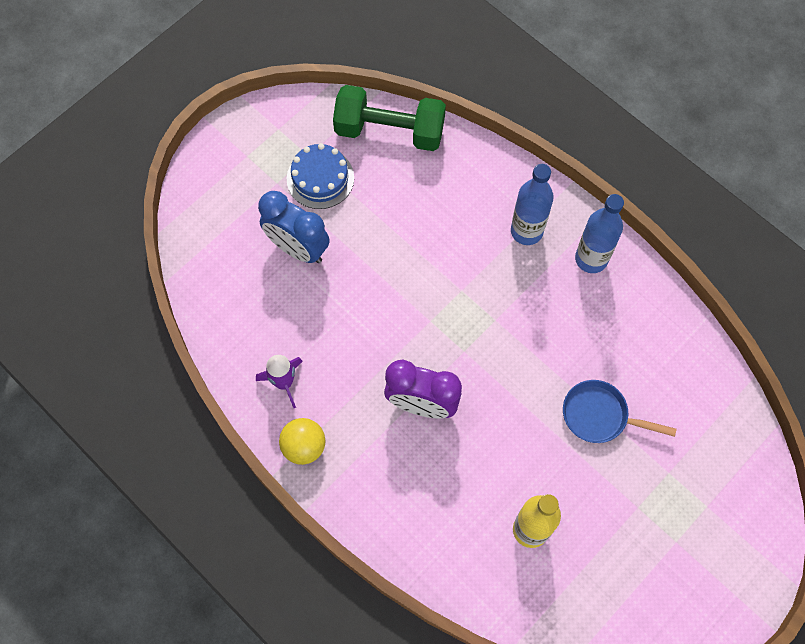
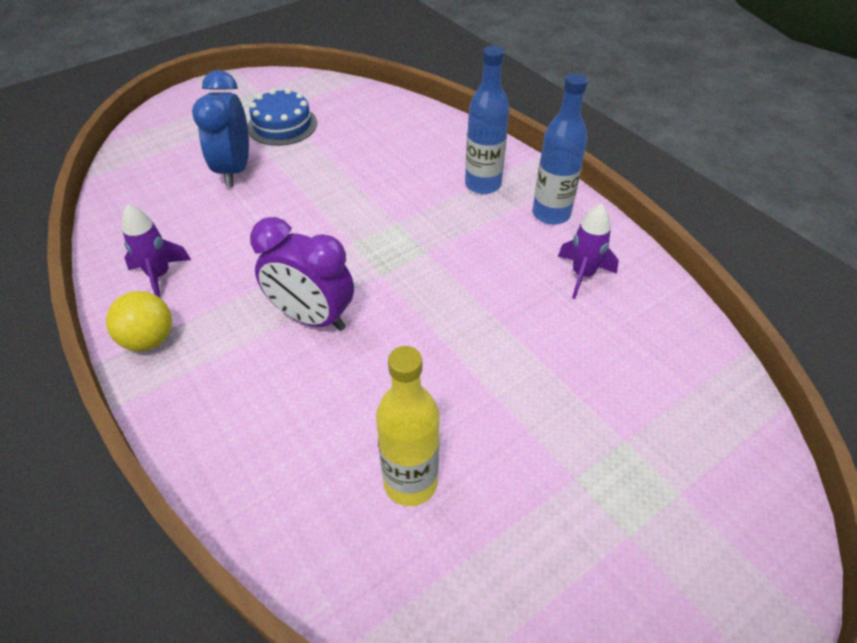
camera: 10 degrees right, 20 degrees down
blue clock [258,191,330,263] -> blue clock turned 45 degrees clockwise [192,70,249,187]
green dumbbell [333,85,446,151] -> none
blue pan [563,380,677,443] -> none
none -> purple rocket [558,204,619,299]

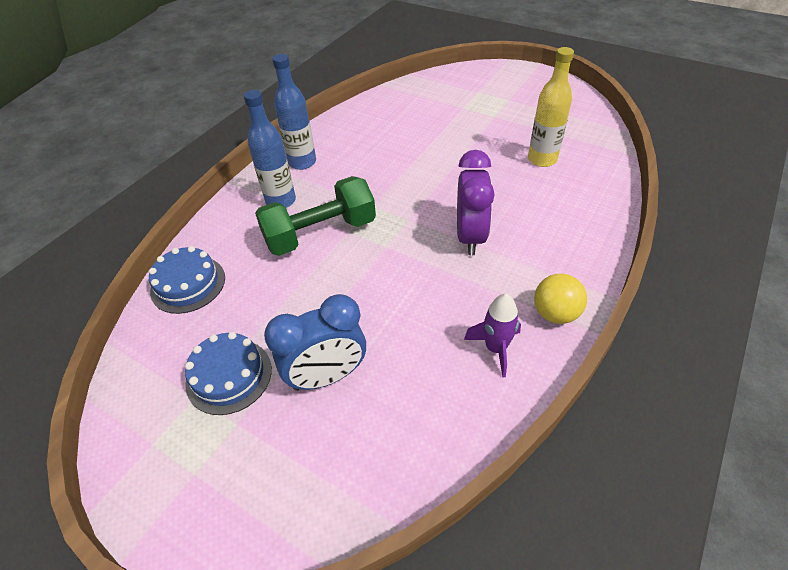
camera: 110 degrees left, 0 degrees up
purple rocket [558,204,619,299] -> none
none -> blue cake [149,246,225,314]
none -> green dumbbell [255,176,376,256]

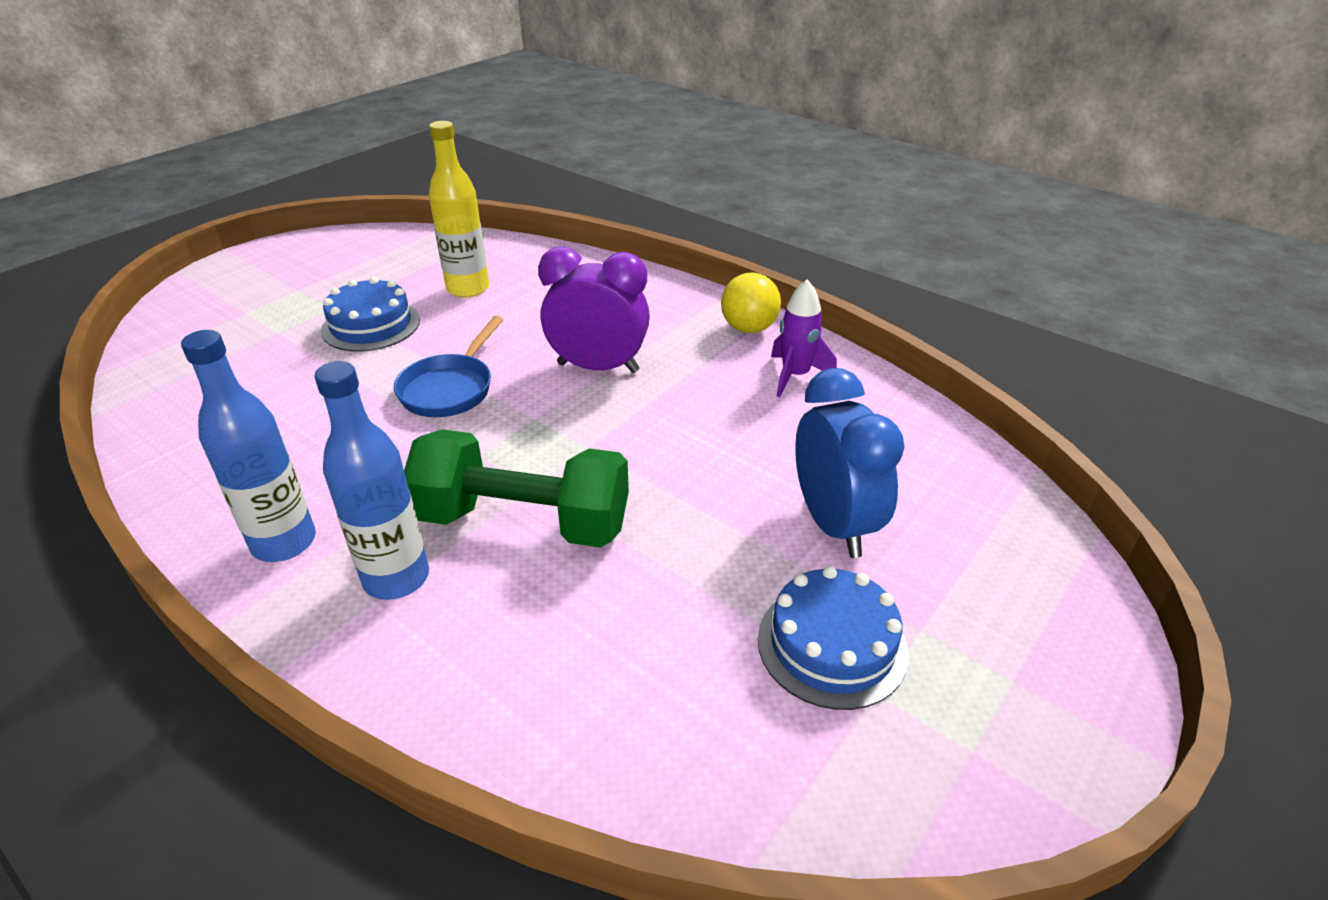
camera: 85 degrees left, 10 degrees down
blue cake [149,246,225,314] -> blue cake moved to [321,277,420,352]
green dumbbell [255,176,376,256] -> green dumbbell turned 60 degrees counterclockwise [404,429,629,548]
none -> blue pan [394,316,504,417]

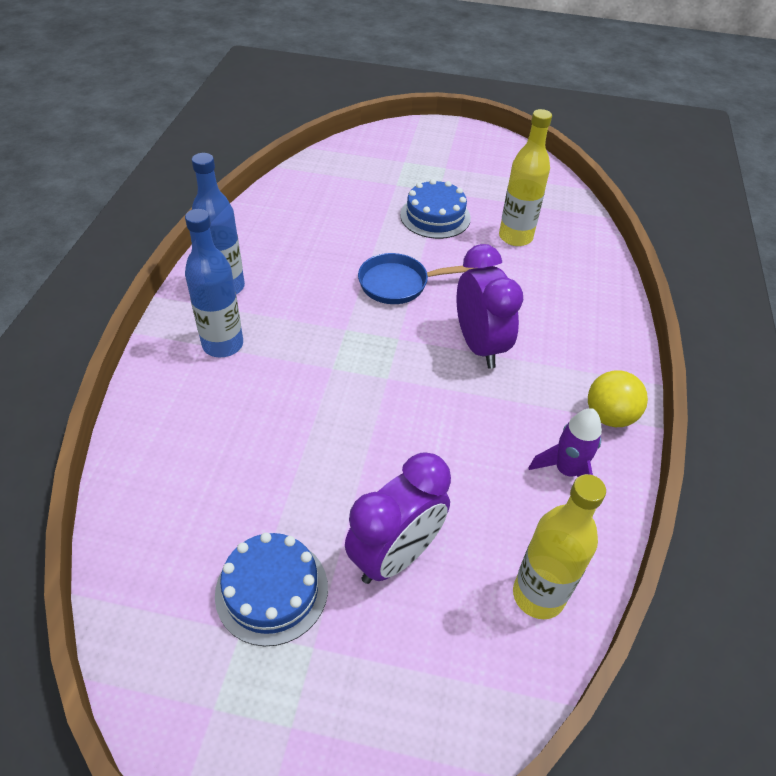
camera: 60 degrees right, 10 degrees up
green dumbbell [404,429,629,548] -> none
blue clock [795,368,905,558] -> purple clock [345,453,451,584]
none -> yellow bottle [513,474,606,619]

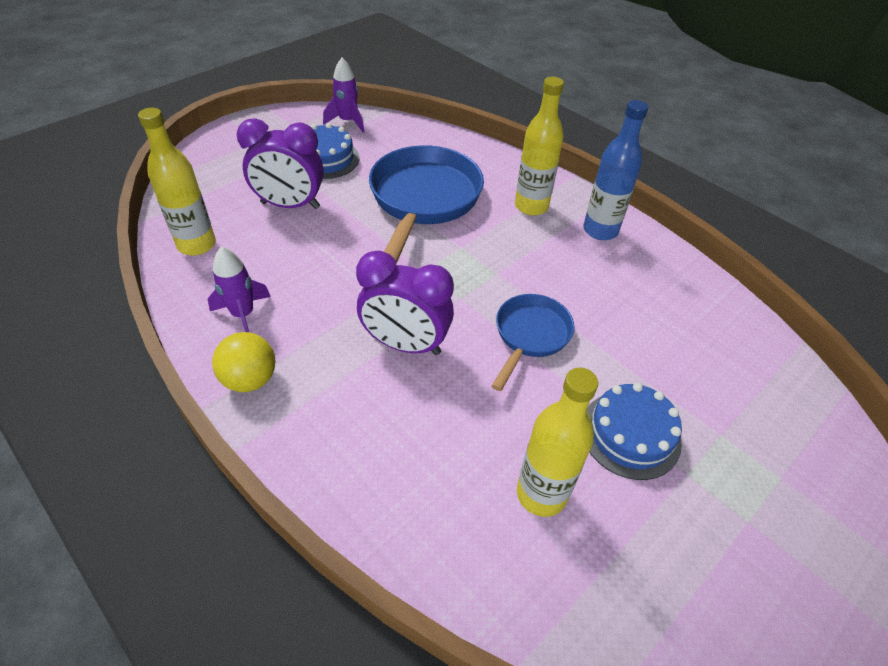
camera: 125 degrees right, 0 degrees up
blue bottle [185,209,243,357] -> yellow bottle [515,77,564,216]
purple clock [345,453,451,584] -> purple clock turned 75 degrees counterclockwise [237,118,324,209]
none -> purple rocket [323,58,365,132]
none -> blue pan [369,145,484,264]

